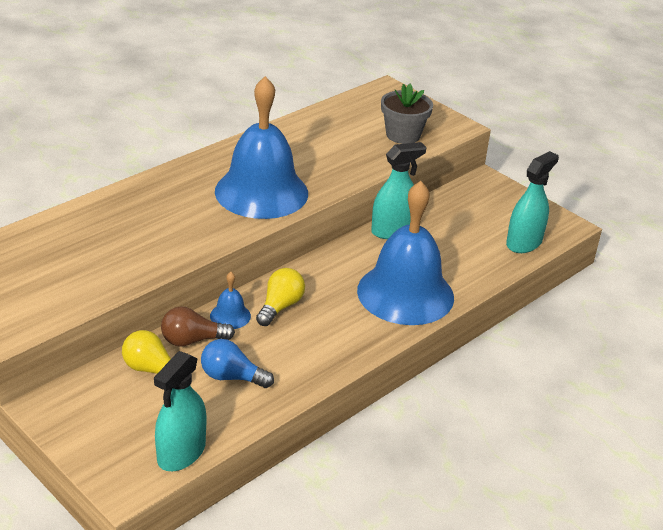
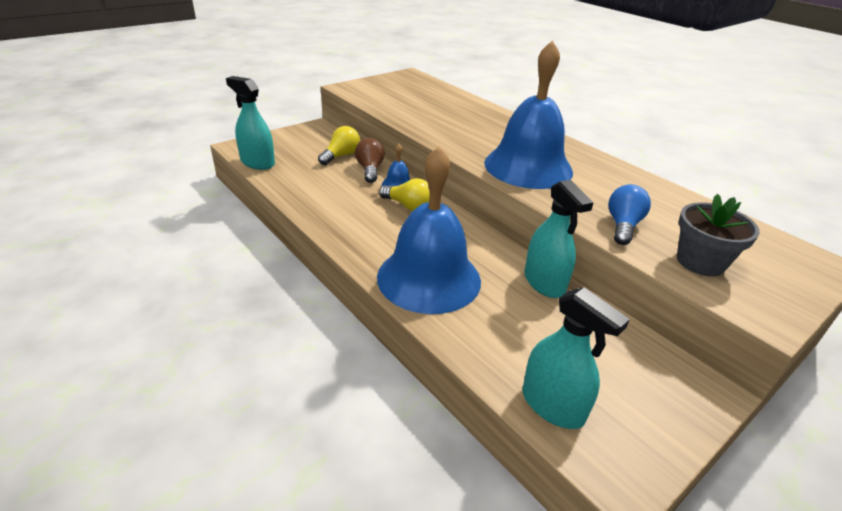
camera: 95 degrees right, 0 degrees up
blue light bulb [201,339,274,388] -> blue light bulb moved to [608,184,651,245]

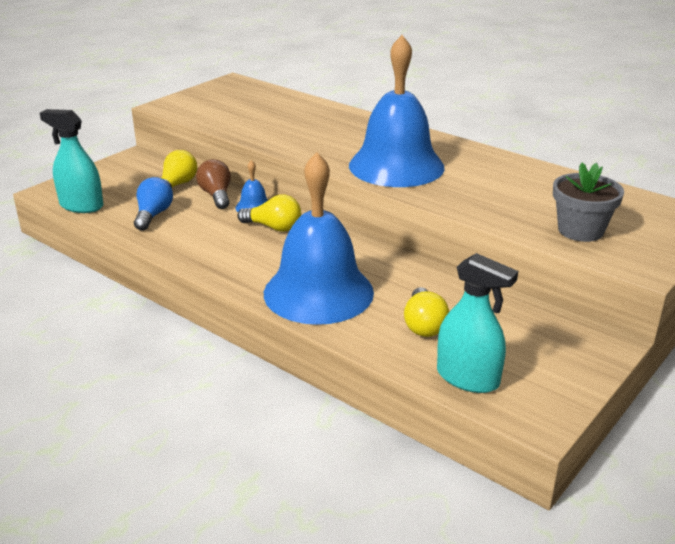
camera: 10 degrees left, 5 degrees down
turquoise spray bottle [525,180,594,298] -> none
blue light bulb [608,184,651,245] -> blue light bulb moved to [134,177,173,231]
none -> yellow light bulb [404,287,449,337]

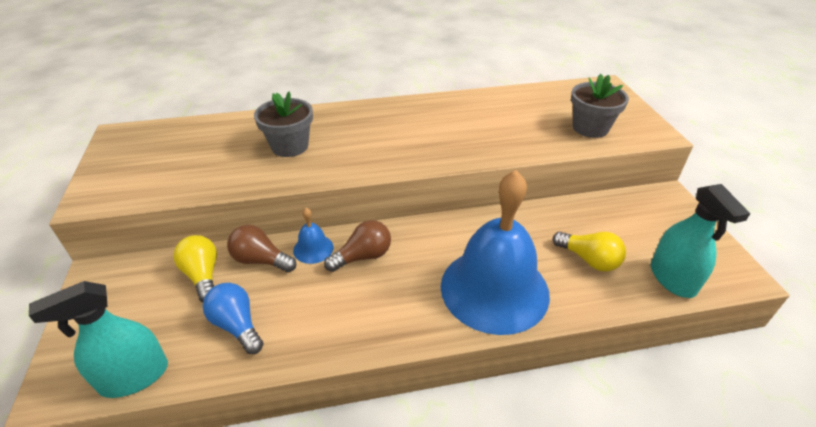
camera: 50 degrees left, 10 degrees up
yellow light bulb [237,194,301,232] -> brown light bulb [324,220,391,272]
blue bell [349,35,445,187] -> none
turquoise spray bottle [437,253,518,393] -> turquoise spray bottle turned 90 degrees clockwise [651,184,751,298]
none -> grey flower pot [254,91,313,157]

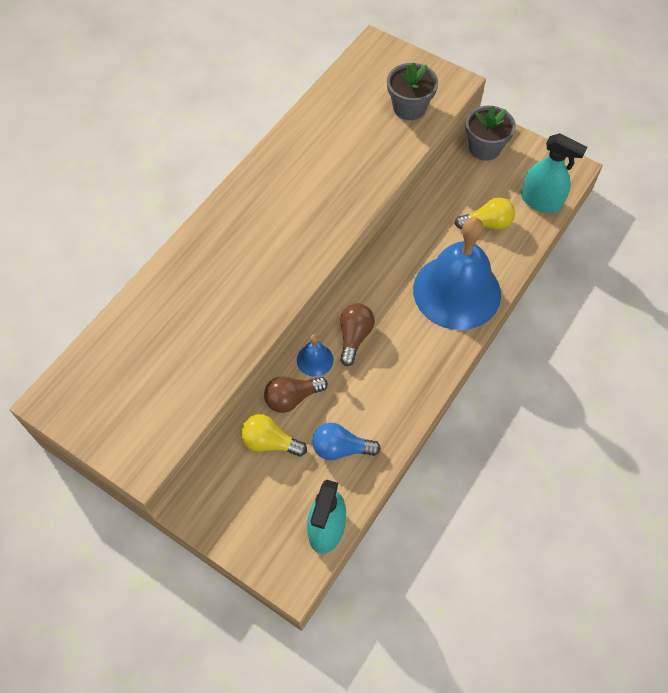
camera: 45 degrees left, 20 degrees up
grey flower pot [254,91,313,157] -> grey flower pot moved to [465,105,516,161]

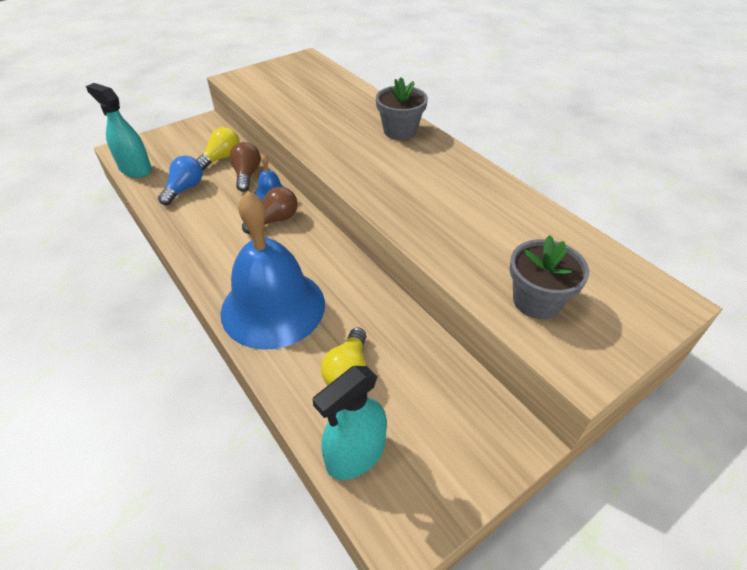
camera: 110 degrees right, 15 degrees down
brown light bulb [340,304,375,366] -> brown light bulb turned 75 degrees counterclockwise [242,187,298,234]
grey flower pot [465,105,516,161] -> grey flower pot moved to [376,77,428,140]

